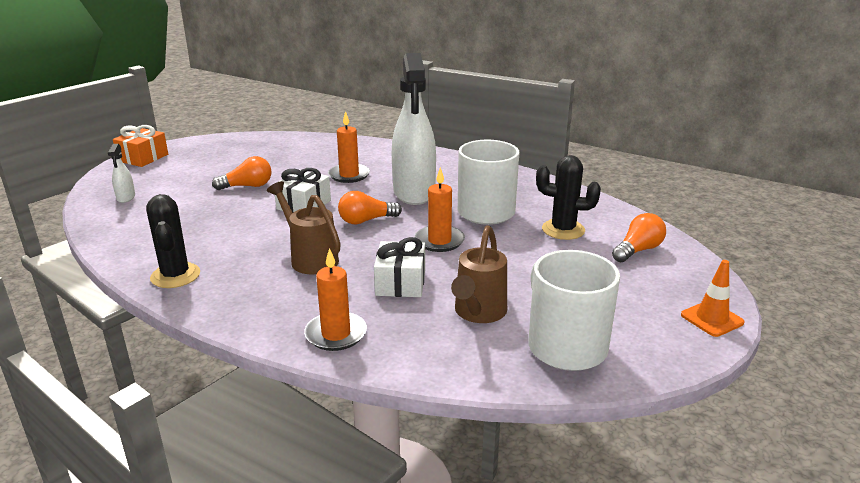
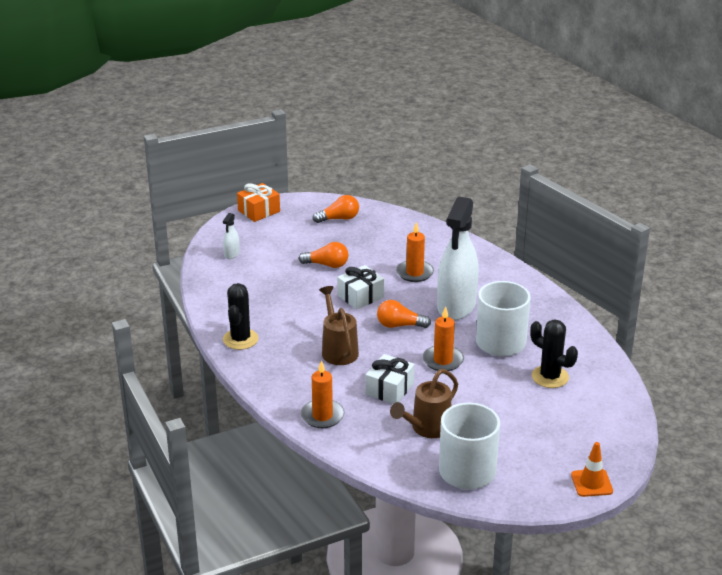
camera: 25 degrees right, 5 degrees up
orange light bulb [612,213,666,262] -> orange light bulb moved to [313,195,359,223]

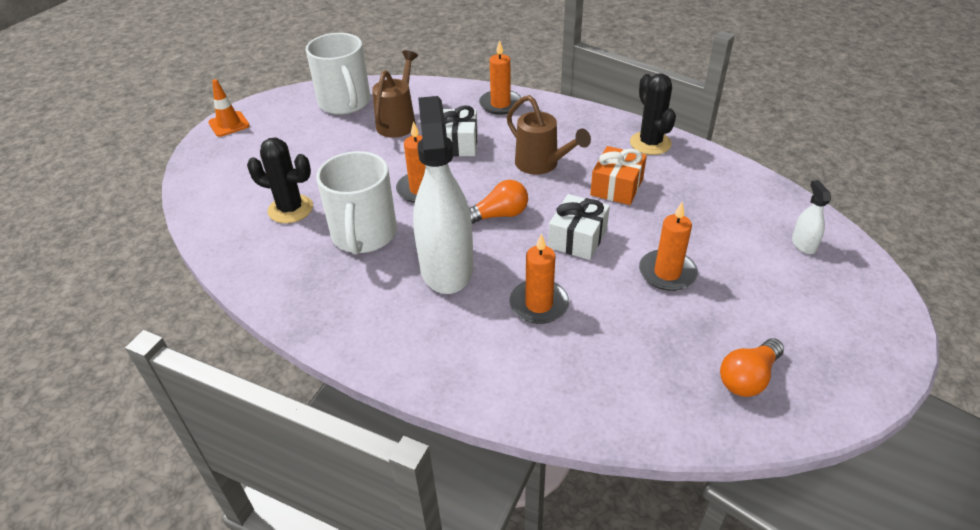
camera: 155 degrees right, 10 degrees up
orange gift [237,183,280,222] -> orange gift moved to [590,146,647,205]
orange light bulb [298,242,348,268] -> orange candle [639,202,698,291]

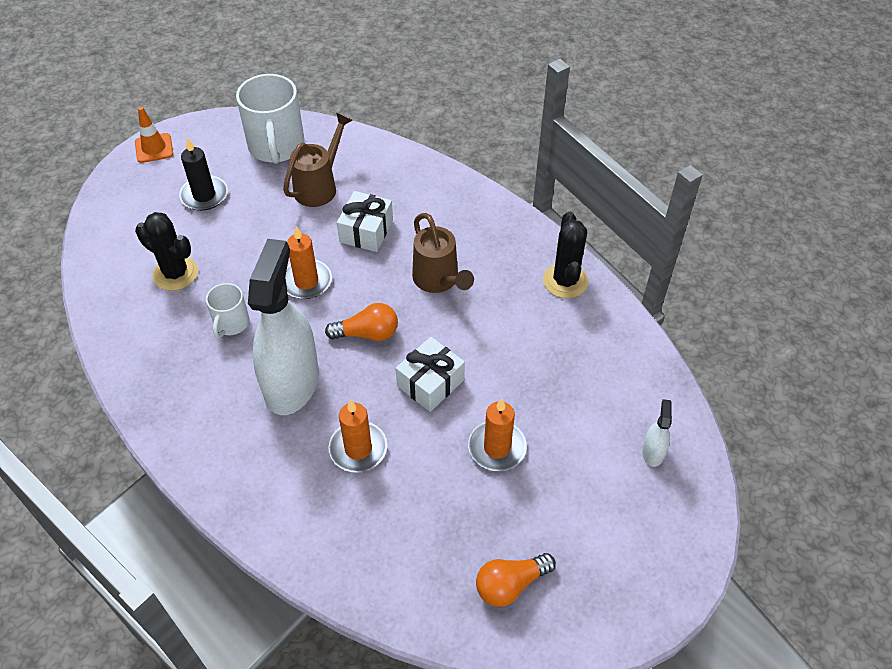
camera: 15 degrees right, 10 degrees up
white mug [316,151,397,255] -> white mug [206,283,249,338], size x0.54
orange candle [479,40,522,115] -> none
orange gift [590,146,647,205] -> none
none -> black candle [179,138,228,211]

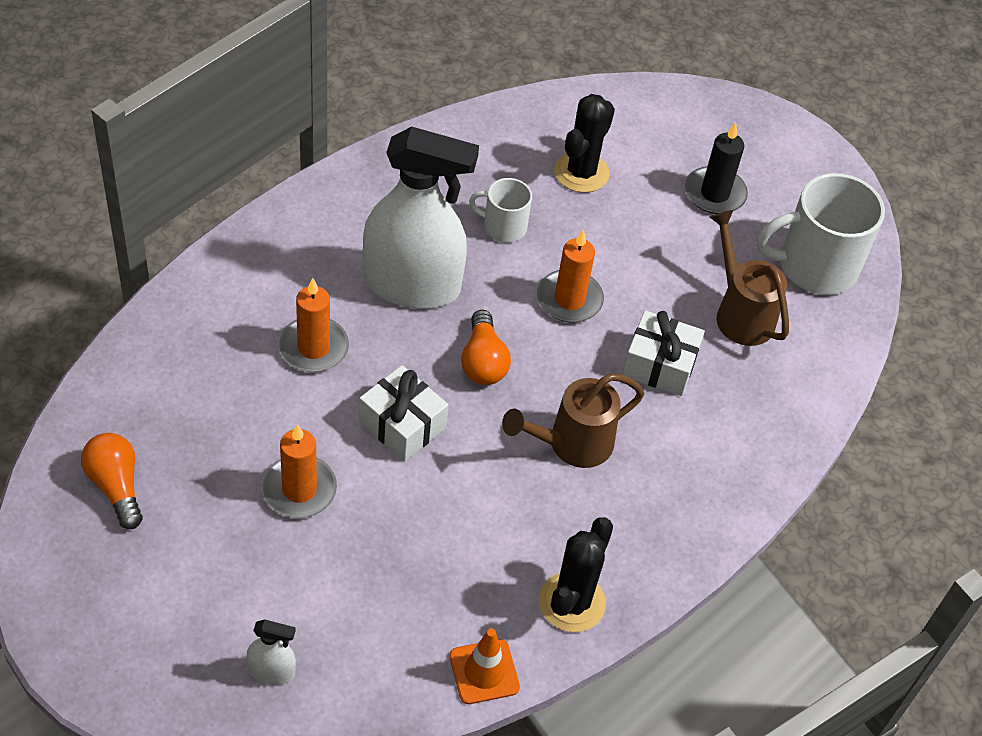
camera: 85 degrees right, 0 degrees up
orange traffic cone [135,107,173,163] -> orange traffic cone moved to [449,628,520,704]
brown watering can [283,113,353,207] -> brown watering can turned 150 degrees counterclockwise [709,210,789,346]
black cactus [543,212,588,298] -> black cactus turned 60 degrees counterclockwise [539,517,613,632]

